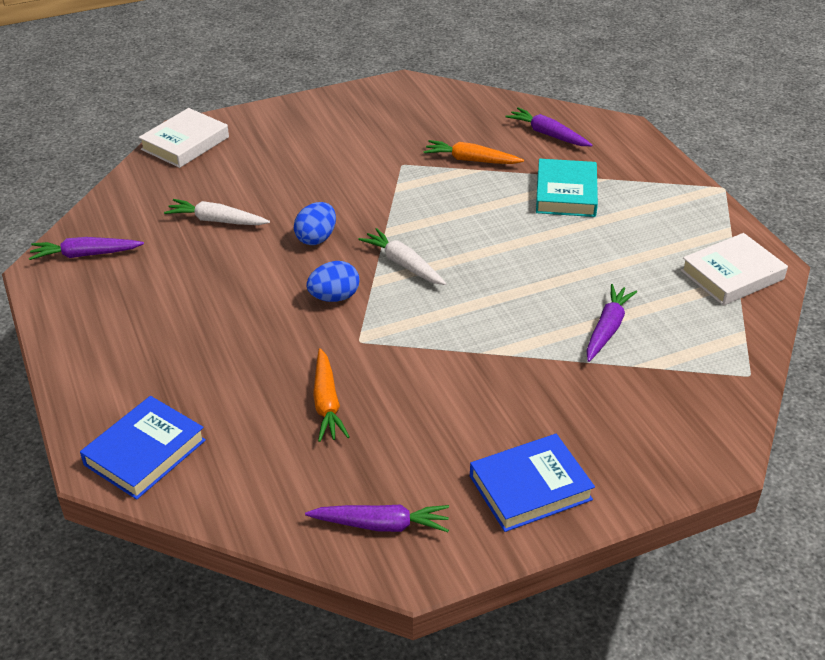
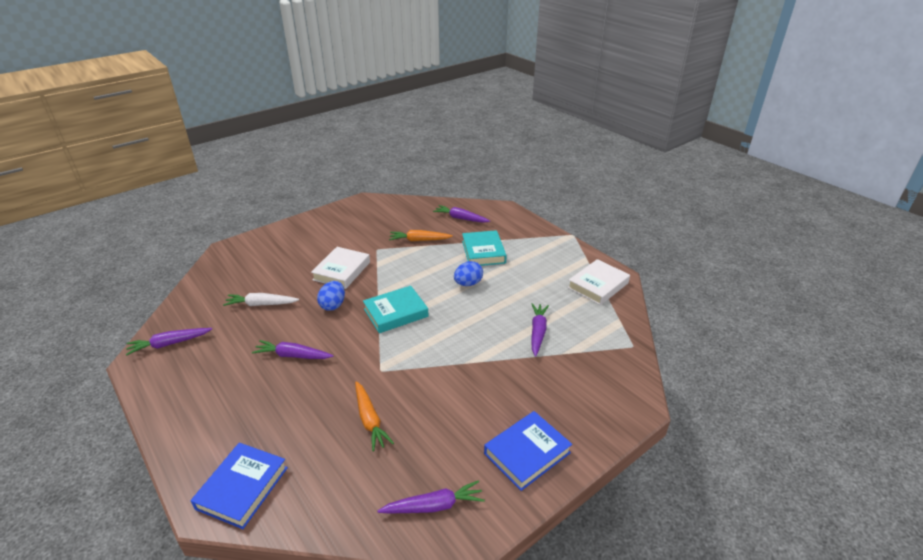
camera: 15 degrees left, 5 degrees down
white book [138,108,229,168] -> white book moved to [311,247,370,289]
blue egg [306,261,360,302] -> blue egg moved to [454,261,483,286]
white carrot [358,228,447,285] -> turquoise book [363,286,429,333]
none -> purple carrot [252,340,334,359]

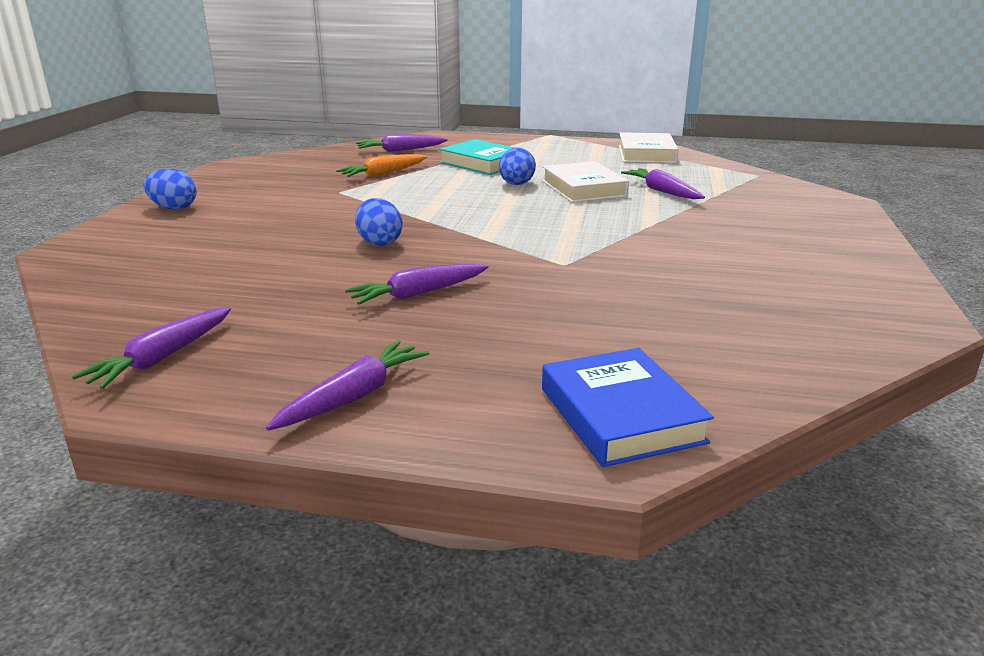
camera: 40 degrees left, 10 degrees down
white carrot [223,293,299,306] -> none
white book [311,247,370,289] -> white book moved to [542,161,629,203]
orange carrot [355,381,394,451] -> none
turquoise book [363,286,429,333] -> none
purple carrot [378,480,485,513] -> purple carrot moved to [266,340,429,431]
blue book [484,411,572,491] -> none
none -> blue egg [144,168,197,210]

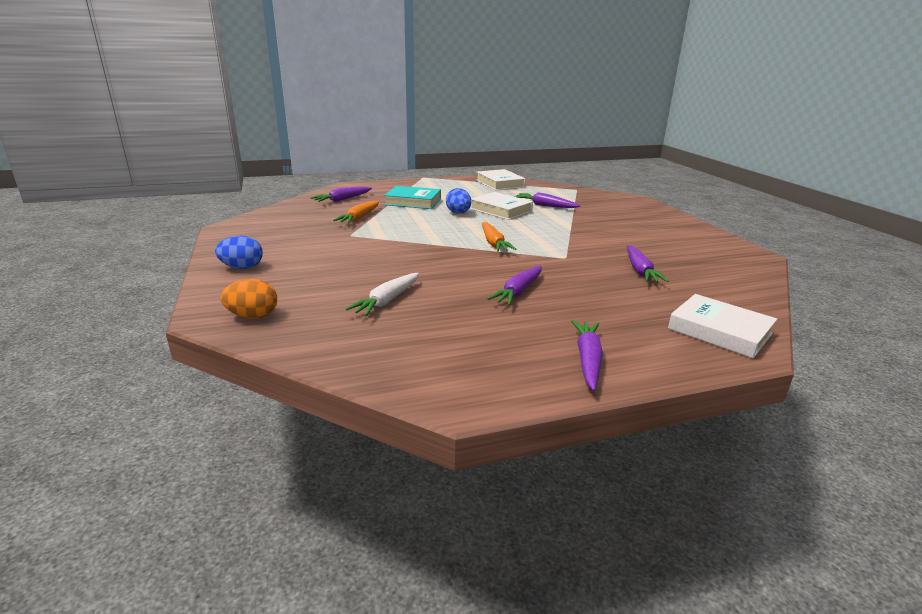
camera: 30 degrees left, 0 degrees up
purple carrot [72,307,231,389] -> purple carrot moved to [627,245,669,282]
blue egg [355,198,403,246] -> none
blue book [542,348,714,467] -> white book [668,294,777,358]
none -> orange egg [220,279,277,319]
none -> white carrot [346,273,419,316]
none -> orange carrot [482,222,517,252]

